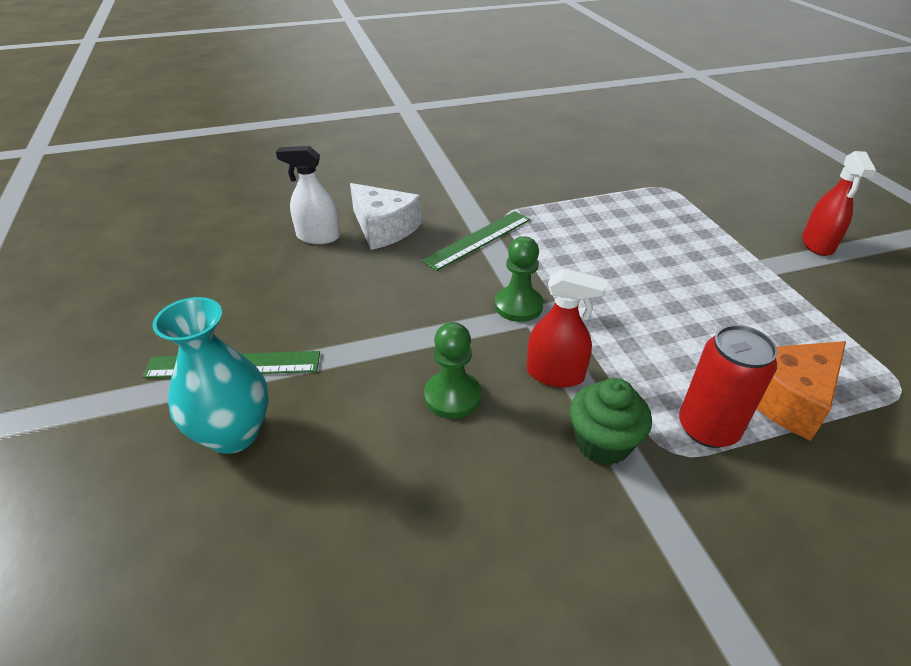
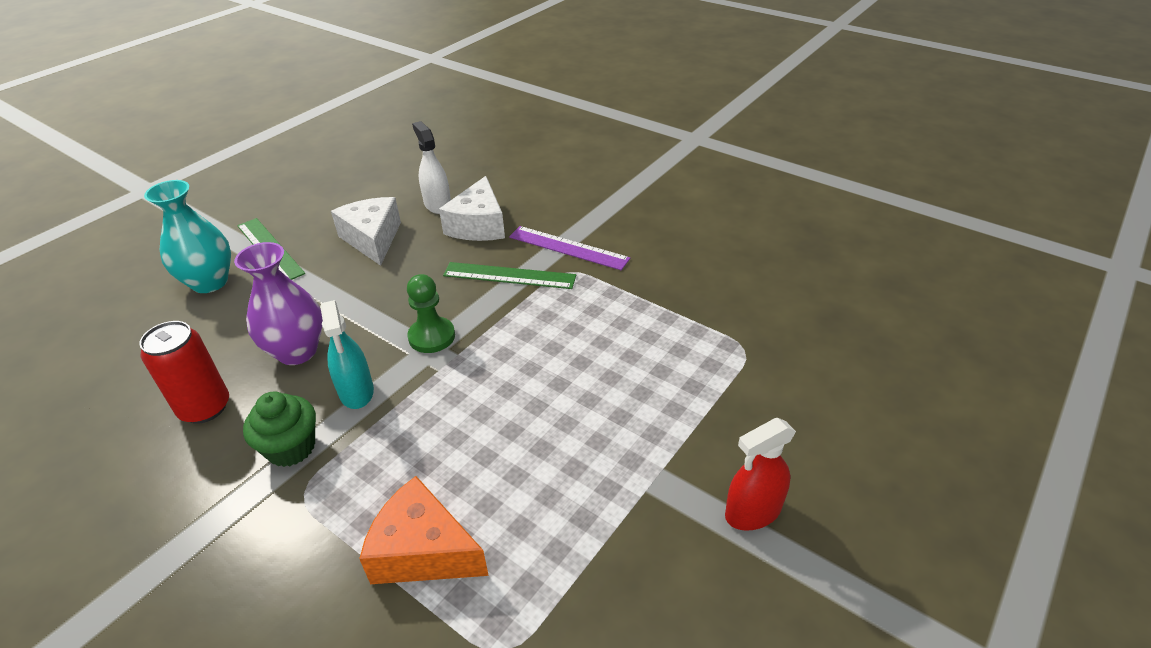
camera: 55 degrees right, 0 degrees up
green pawn [424,322,482,419] -> purple vase [234,242,323,365]
red spray bottle [527,268,607,387] -> turquoise spray bottle [320,300,374,409]
red can [679,325,778,448] -> red can moved to [139,321,229,424]
none -> white cheese [331,197,401,266]
none -> purple ruler [509,226,630,270]

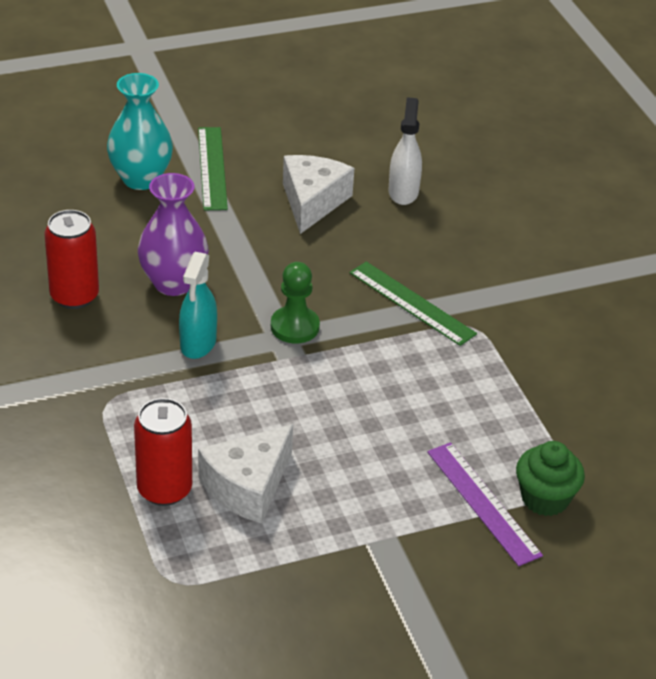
camera: 30 degrees right, 0 degrees up
green cupcake [243,391,316,467] -> green cupcake moved to [516,441,585,516]
orange cheese [359,476,489,584] -> red can [134,398,192,506]
white cheese [439,176,505,241] -> white cheese moved to [198,424,293,523]
purple ruler [509,226,630,270] -> purple ruler moved to [427,442,543,566]
red spray bottle [725,418,796,531] -> none

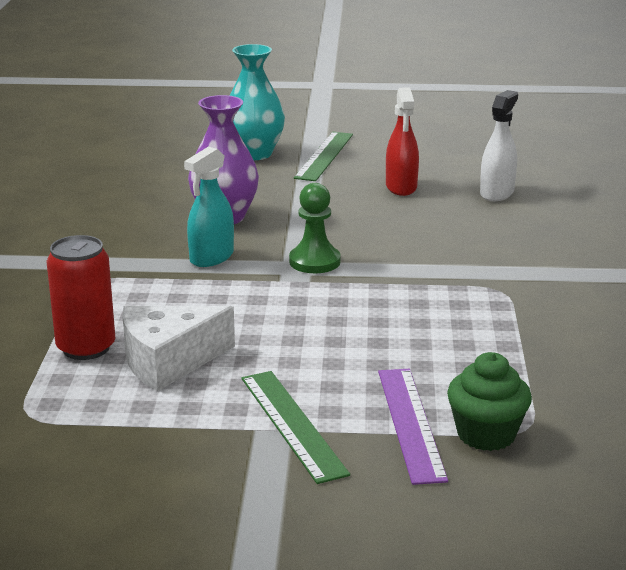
camera: 25 degrees right, 15 degrees down
red can [44,210,99,309] -> none
white cheese [283,155,354,234] -> red spray bottle [386,87,419,196]
green ruler [349,261,477,346] -> green ruler moved to [242,371,350,484]

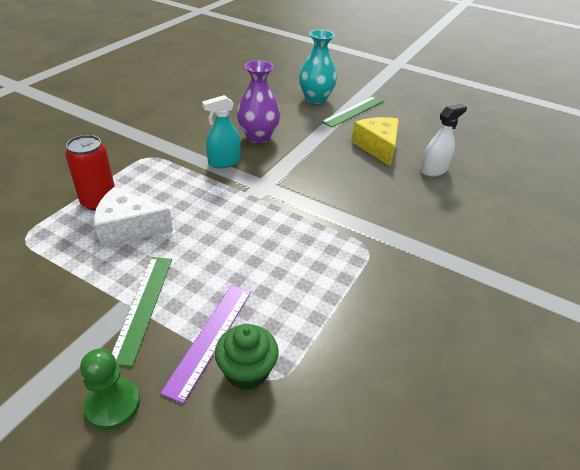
camera: 25 degrees right, 15 degrees up
green pawn [289,183,341,273] -> green pawn moved to [80,349,140,430]
red spray bottle [386,87,419,196] -> yellow cheese [351,117,399,167]

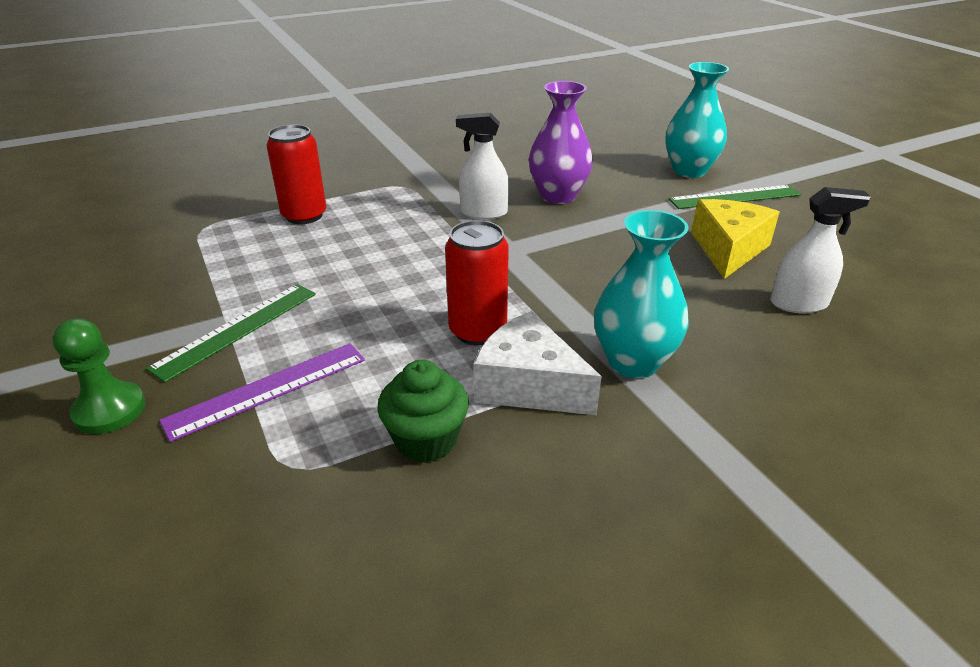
camera: 35 degrees right, 5 degrees down
white cheese [94,187,173,248] -> white cheese moved to [473,311,602,415]
turquoise spray bottle [202,95,241,168] -> white spray bottle [456,113,509,219]
green cupcake [215,324,279,391] -> green cupcake moved to [377,360,469,463]
none -> red can [445,220,509,345]
none -> turquoise vase [594,210,689,378]

